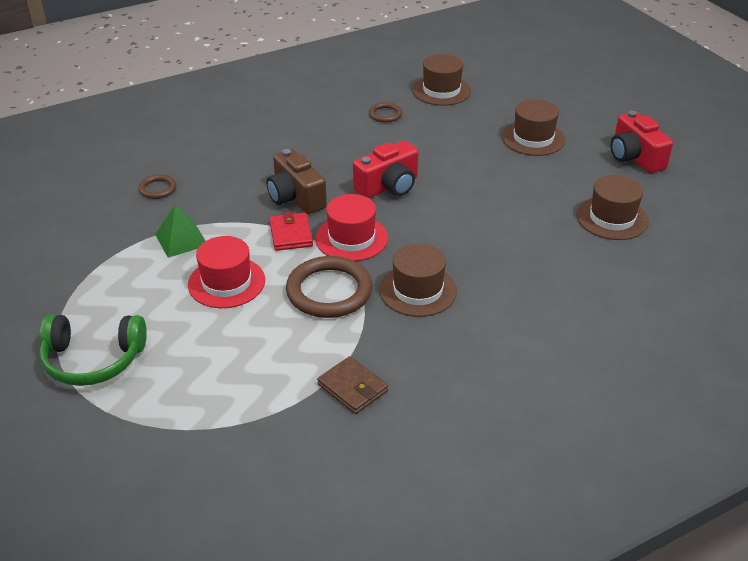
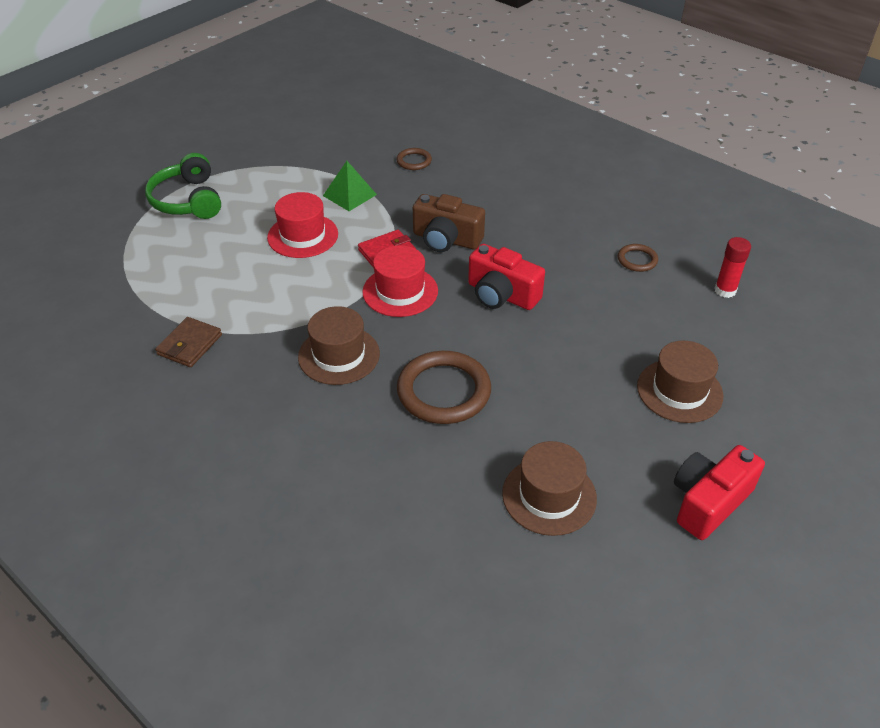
camera: 70 degrees right, 5 degrees up
brown camera [266,149,327,214] -> brown camera turned 105 degrees counterclockwise [413,194,485,252]
brown ring [286,256,373,318] -> brown ring moved to [397,351,491,424]
brown hat [412,54,471,106] -> red glue stick [714,237,751,298]

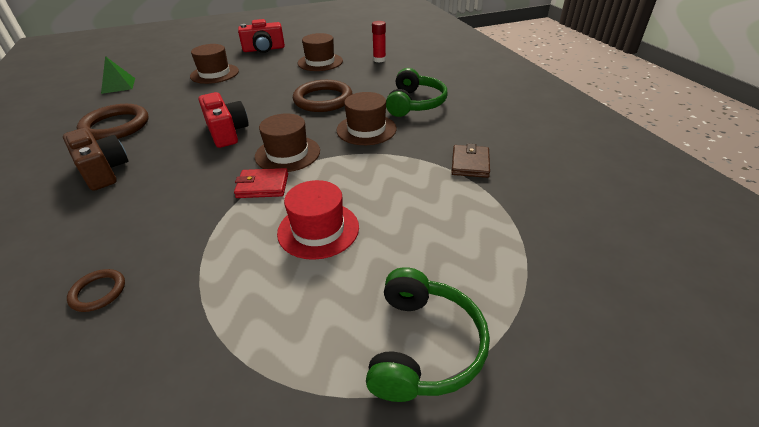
camera: 150 degrees left, 5 degrees down
brown wallet [155,317,222,367] -> brown wallet turned 45 degrees counterclockwise [452,144,490,178]
green pyramid [323,161,377,211] -> green pyramid moved to [101,56,135,94]
red hat [362,245,438,317] -> brown hat [255,113,320,172]
brown camera [413,194,485,252] -> brown camera moved to [63,128,128,191]
brown ring [618,244,658,272] -> brown ring [77,104,149,140], size x2.01
red glue stick [714,237,751,298] -> red glue stick moved to [372,21,386,63]
none -> green headphones [386,68,448,117]

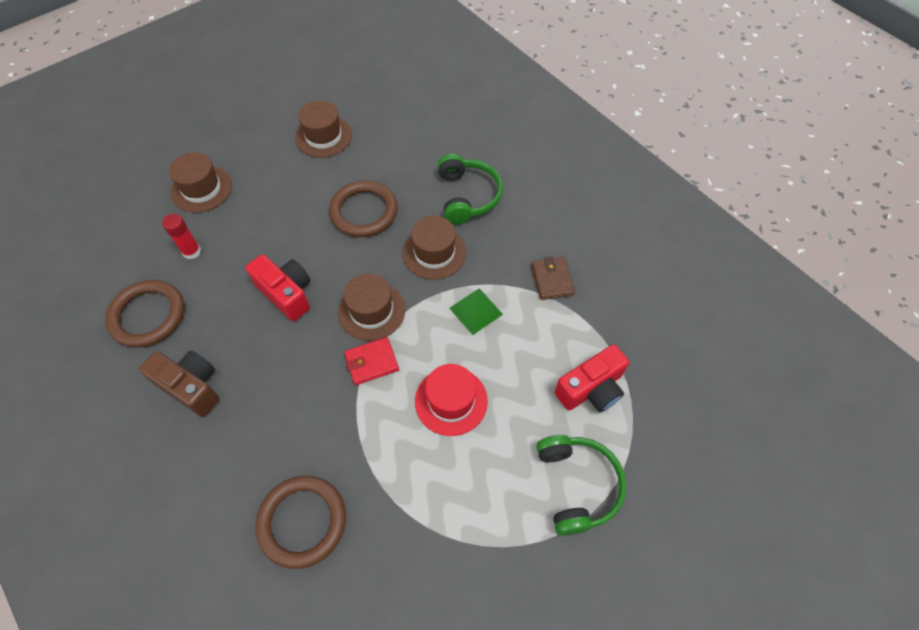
camera: 20 degrees left, 20 degrees up
brown ring [67,269,125,312] -> brown ring [255,476,346,569], size x2.01
green pyramid [101,56,135,94] -> green pyramid moved to [449,288,503,335]
red camera [238,19,285,53] -> red camera moved to [554,344,629,412]
red glue stick [372,21,386,63] -> red glue stick moved to [162,214,201,259]

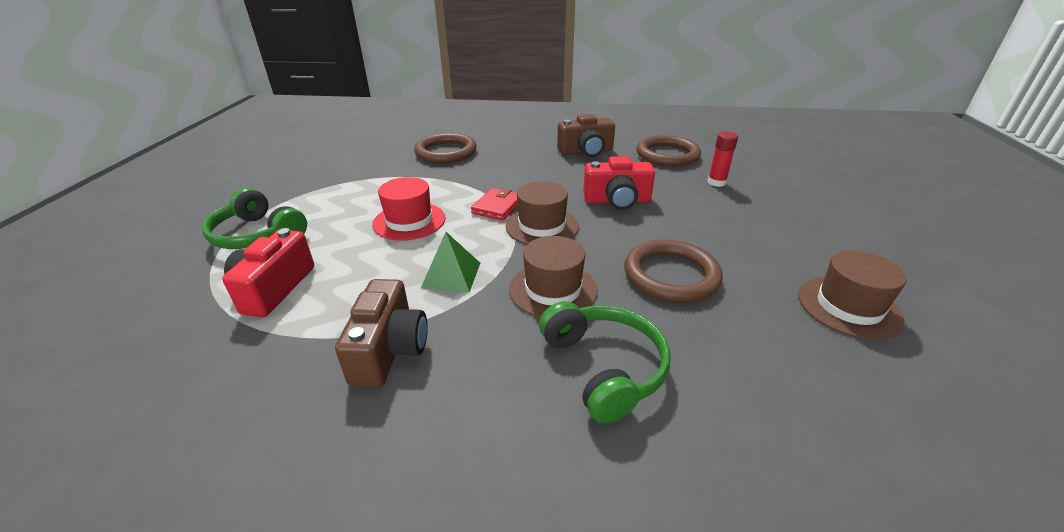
camera: 135 degrees right, 25 degrees down
brown hat [169,152,232,213] -> none
green headphones [438,154,503,225] -> green headphones turned 150 degrees counterclockwise [539,301,671,424]
brown wallet [531,256,575,300] -> brown camera [335,279,428,387]

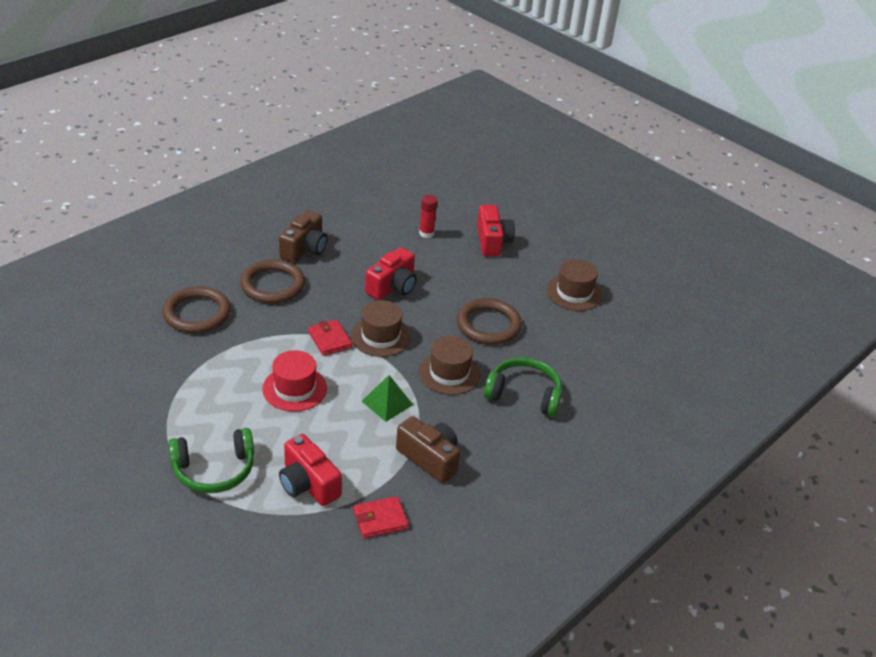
camera: 55 degrees left, 5 degrees up
brown ring [636,135,701,167] -> brown ring moved to [240,260,305,303]
none -> red wallet [353,496,409,538]
none -> red camera [477,205,515,256]

